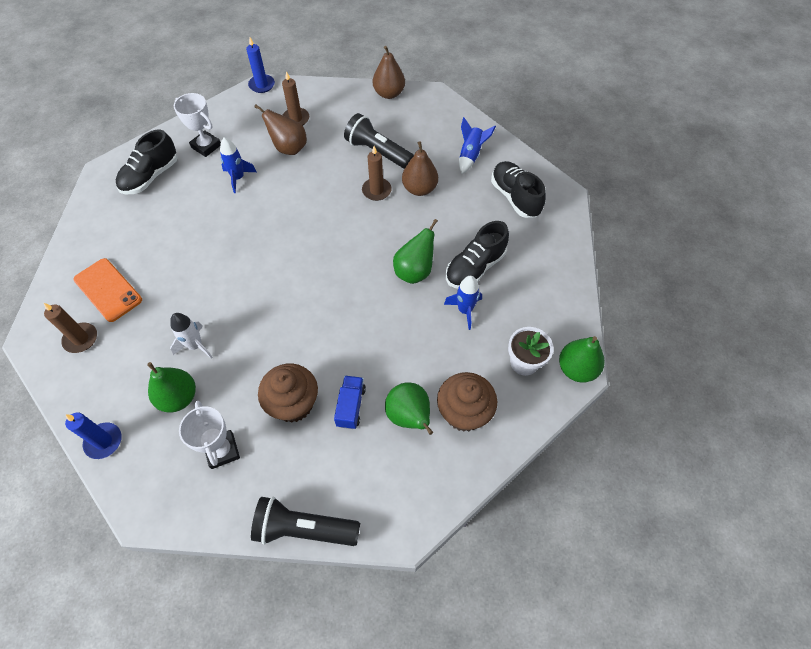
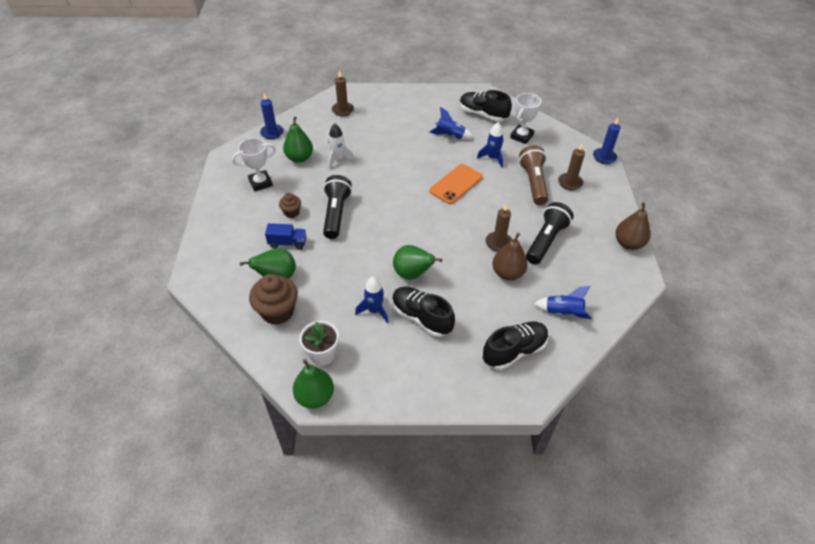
camera: 85 degrees right, 10 degrees down
orange phone [73,258,142,322] -> orange phone moved to [429,164,483,204]
black flashlight [251,497,360,546] -> black flashlight moved to [323,175,352,239]
brown pear [254,105,307,155] -> brown flashlight [519,145,549,205]
brown cupcake [258,363,318,423] -> brown cupcake [279,193,301,218], size x0.54
none -> blue rocket [429,107,473,140]

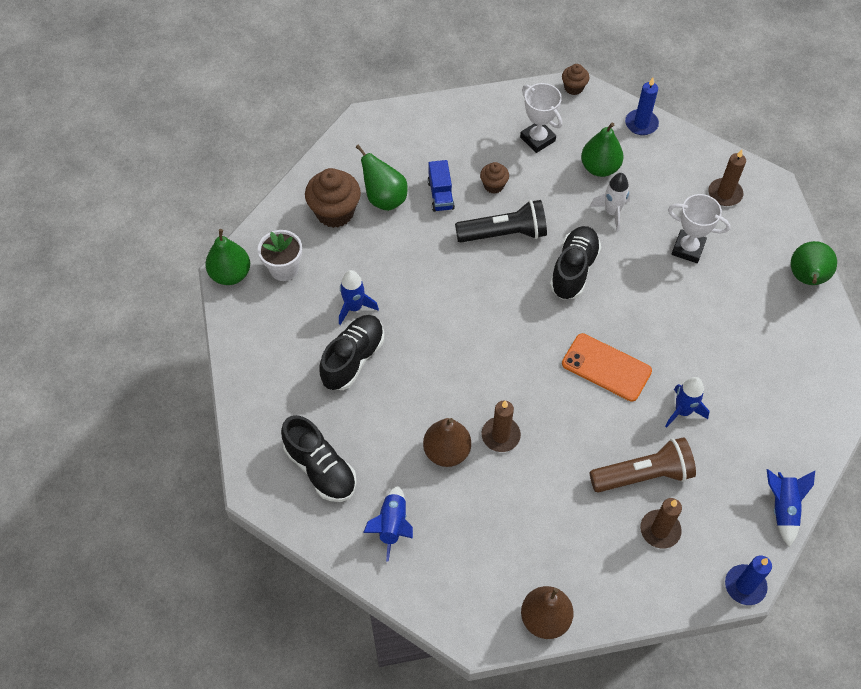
camera: 80 degrees right, 10 degrees up
green pear [393,245,442,280] -> green pear moved to [791,241,837,285]
blue rocket [429,107,473,140] -> blue rocket moved to [767,469,815,547]
black shoe [460,90,512,121] -> black shoe moved to [550,226,601,300]
white trophy [510,93,542,144] -> white trophy moved to [668,194,730,263]
black flashlight [526,202,574,264] -> none
none -> brown cupcake [562,64,589,95]

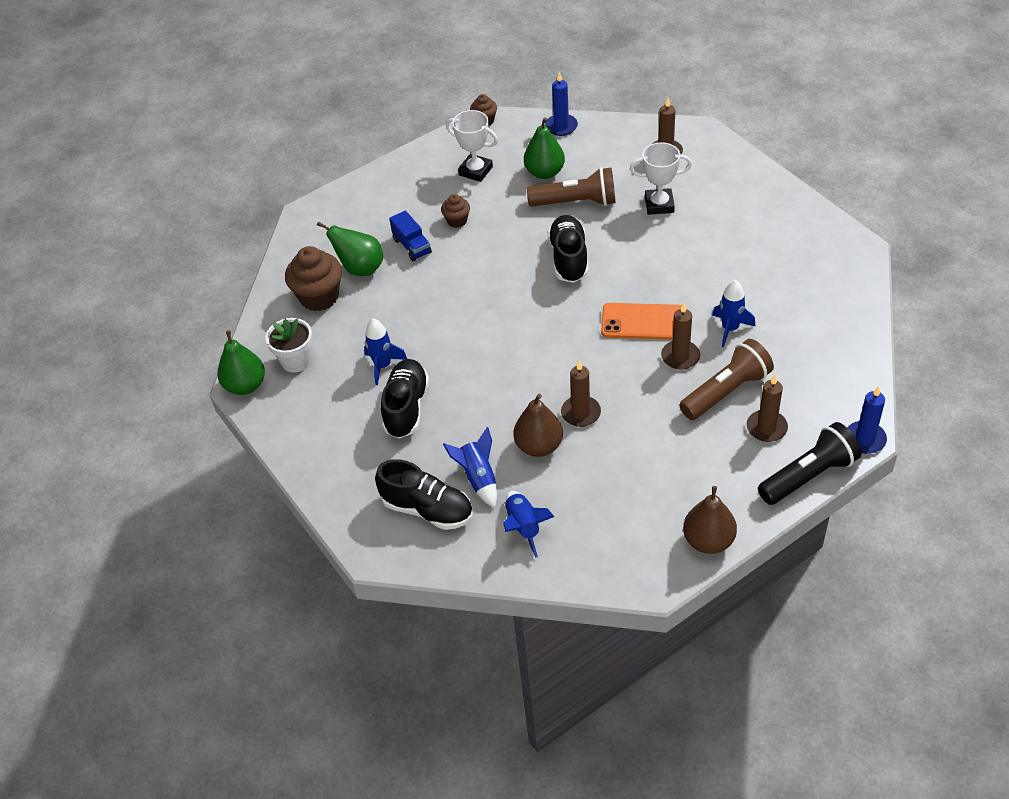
camera: 20 degrees left, 10 degrees down
black flashlight [455,200,547,243] -> black flashlight moved to [758,422,861,505]
white rocket [590,173,630,232] -> brown flashlight [527,167,616,207]
blue rocket [767,469,815,547] -> blue rocket moved to [443,427,497,508]
green pear [791,241,837,285] -> none
none -> brown candle [661,303,700,370]

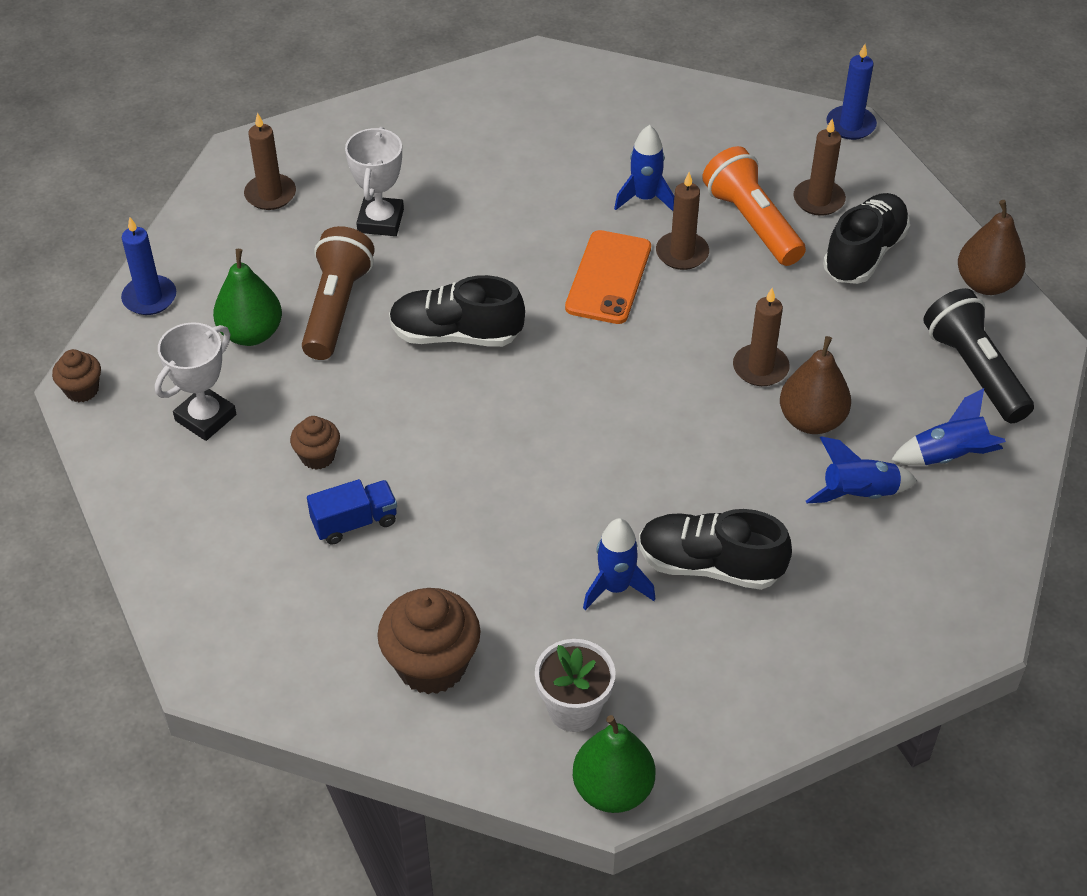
camera: 85 degrees left, 0 degrees up
green pear [317,222,383,276] -> none
black shoe [375,459,473,530] -> black shoe moved to [823,193,910,284]
brown flashlight [679,339,774,420] -> orange flashlight [702,146,806,266]
black flashlight [758,422,861,505] -> black flashlight moved to [923,288,1034,423]

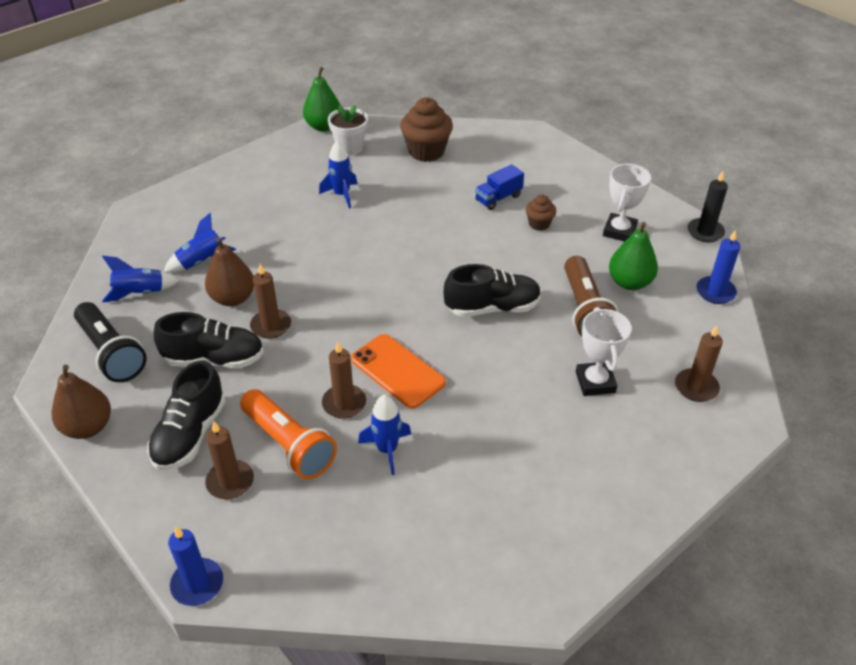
camera: 165 degrees right, 5 degrees down
brown cupcake [52,349,101,402] -> black candle [688,171,728,242]
orange phone [565,230,651,324] -> orange phone turned 45 degrees counterclockwise [351,334,446,409]
black shoe [639,509,792,590] -> black shoe moved to [154,312,264,368]

